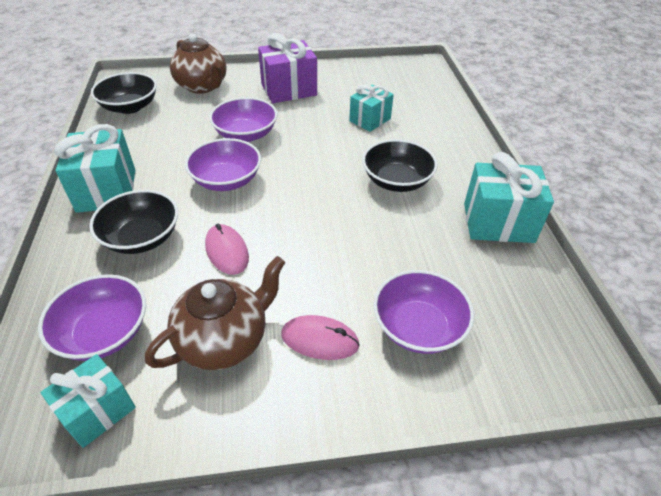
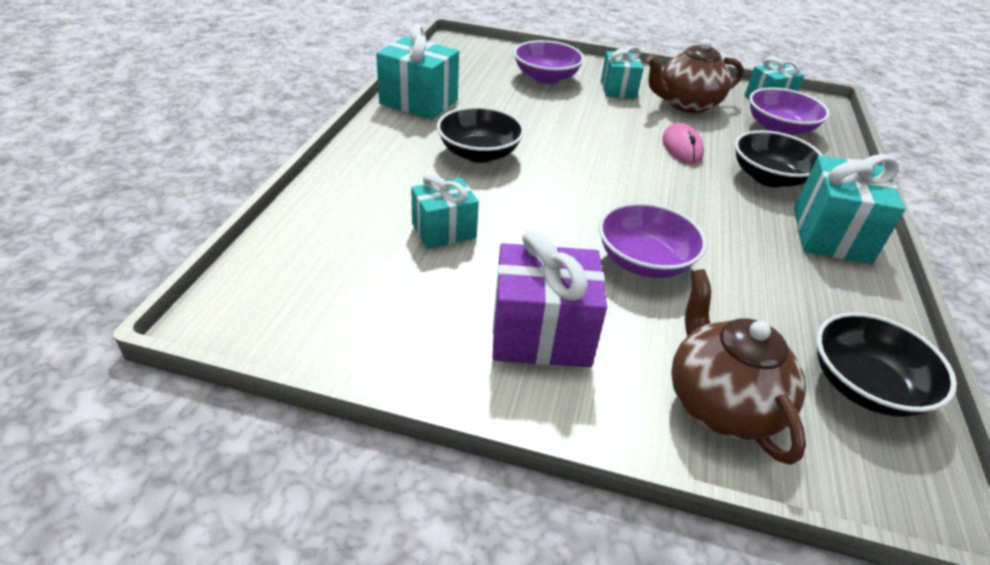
camera: 160 degrees left, 5 degrees down
purple bowl [185,138,261,191] -> none
pink mouse [281,315,360,360] -> turquoise gift [601,46,644,98]

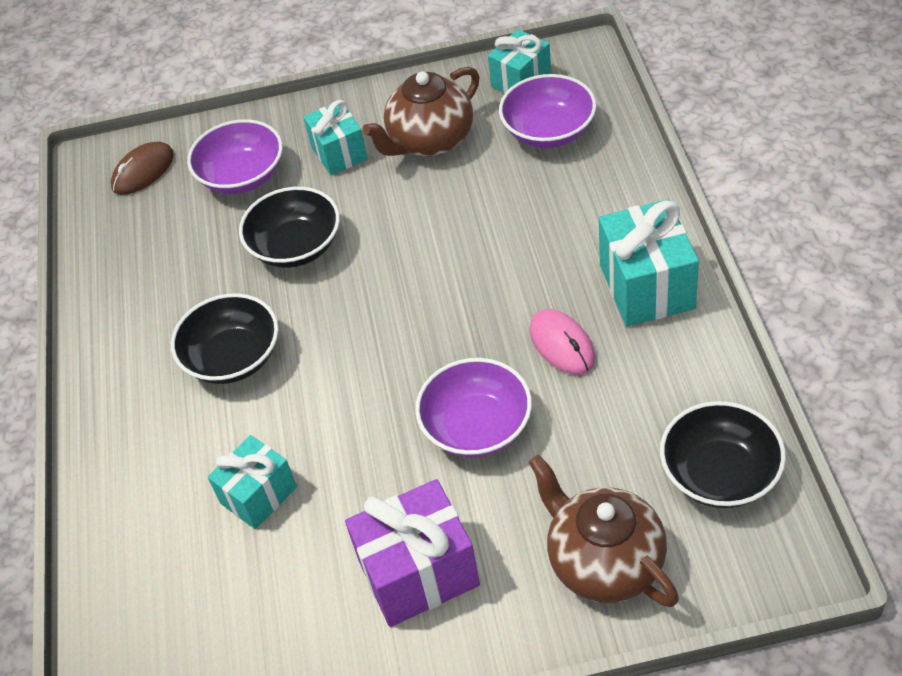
camera: 15 degrees left, 10 degrees up
turquoise gift [376,25,459,120] -> none
pink mouse [662,123,704,164] -> pink mouse moved to [530,309,595,375]
black bowl [735,130,823,187] -> black bowl moved to [239,187,340,268]
none -> brown mouse [111,142,174,195]

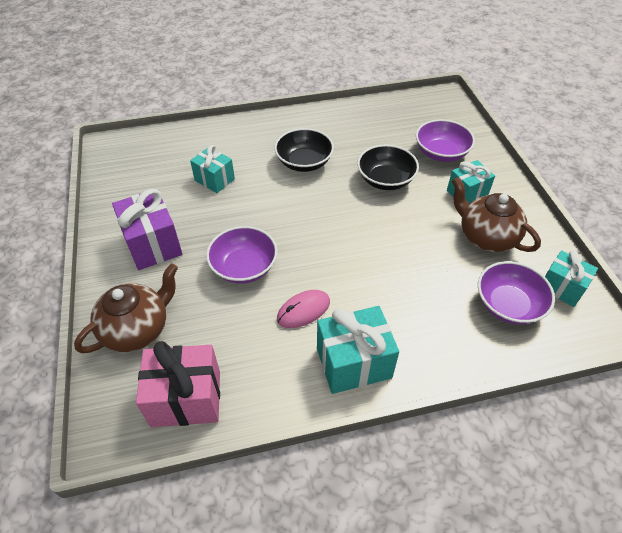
camera: 80 degrees right, 0 degrees up
brown mouse [111,142,174,195] -> none
black bowl [660,401,786,508] -> pink gift [136,341,220,427]

